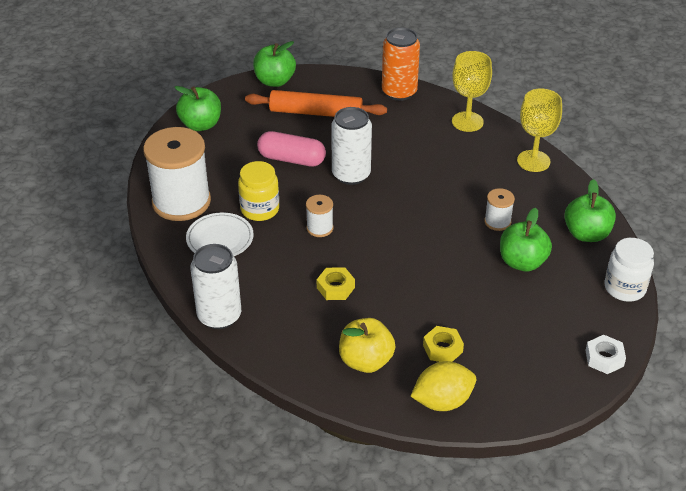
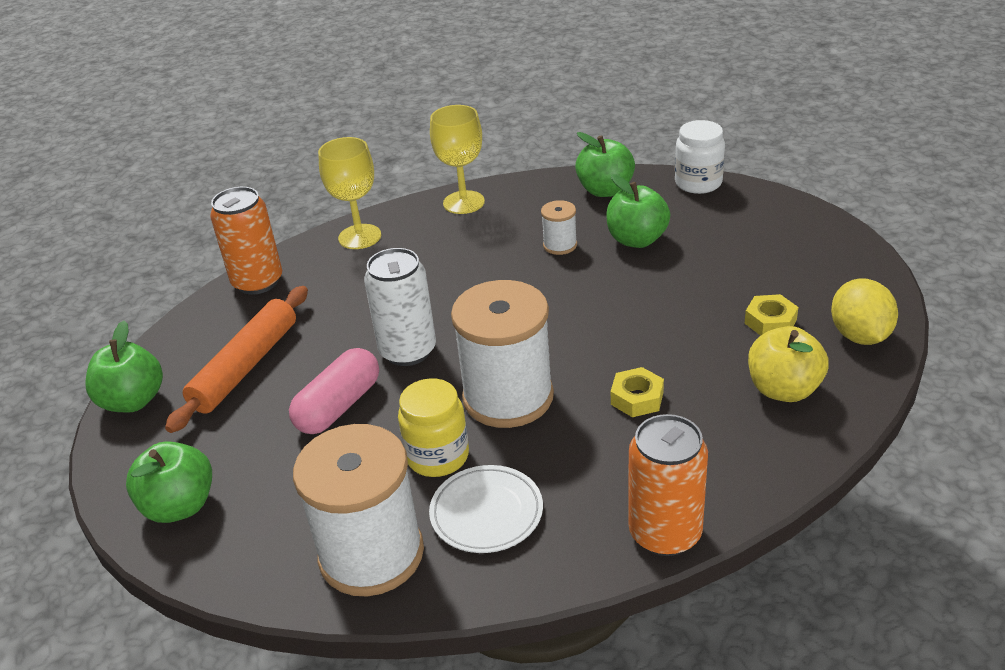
camera: 70 degrees left, 5 degrees down
white can [191,244,241,329] -> orange can [629,414,708,556]
white spool [306,195,334,237] -> white spool [451,280,554,428], size x2.23
white nut [585,335,626,374] -> none

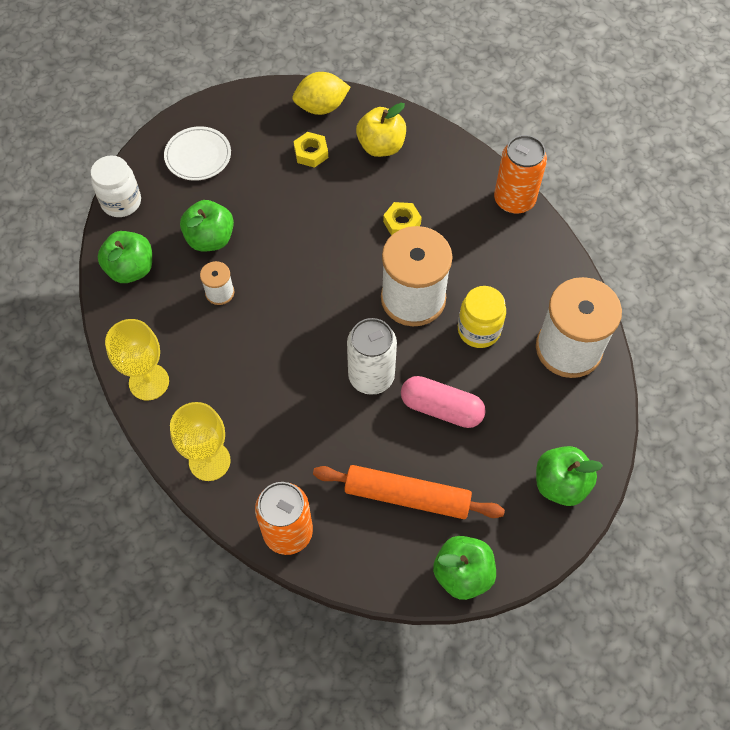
camera: 105 degrees left, 25 degrees up
white plate [429,465,543,553] -> white plate moved to [164,126,231,181]

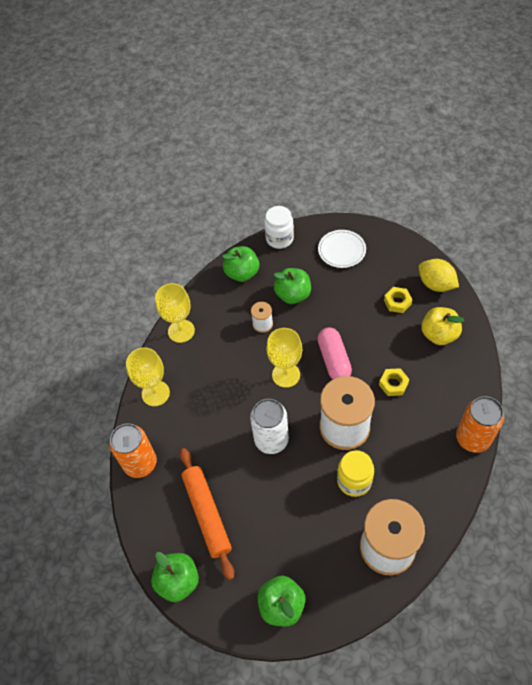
camera: 60 degrees right, 5 degrees down
pink capsule [401,376,486,428] -> pink capsule moved to [317,327,352,379]
none -> yellow goblet [266,328,302,388]

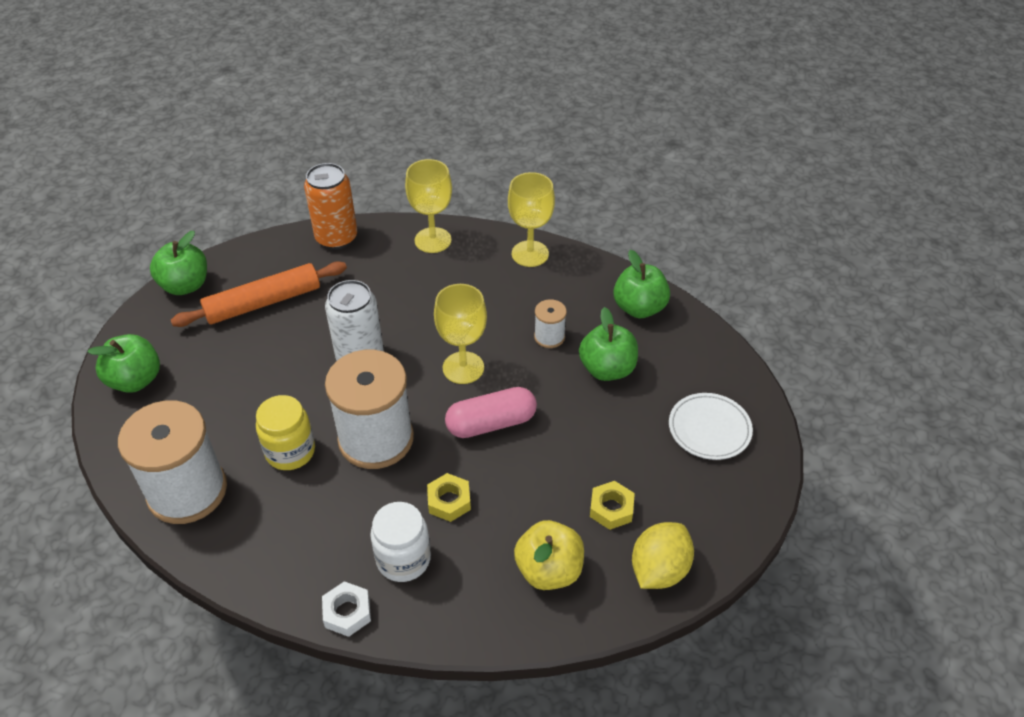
camera: 80 degrees right, 10 degrees down
white jar [264,206,294,249] -> white jar moved to [370,502,431,582]
orange can [456,396,504,453] -> white nut [322,581,371,637]

